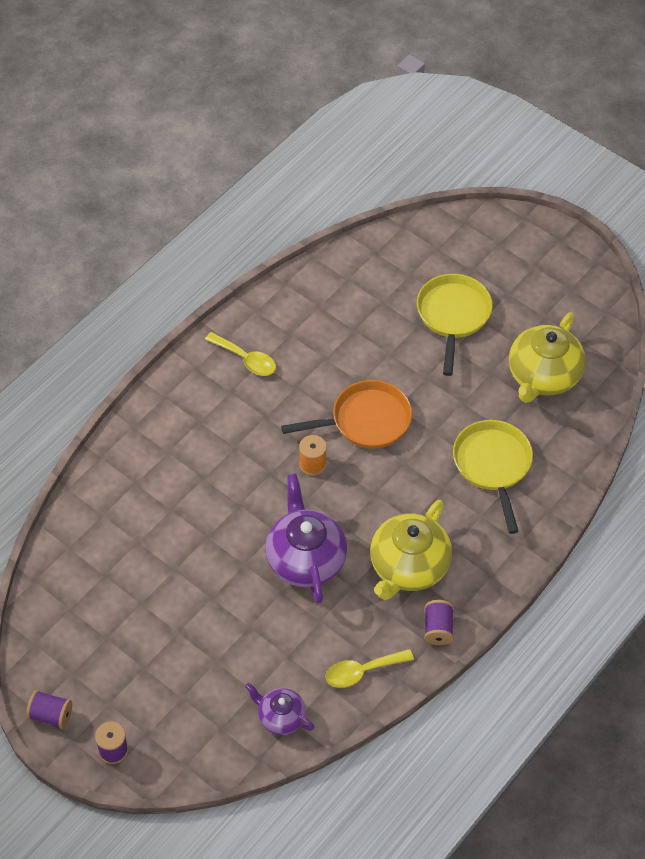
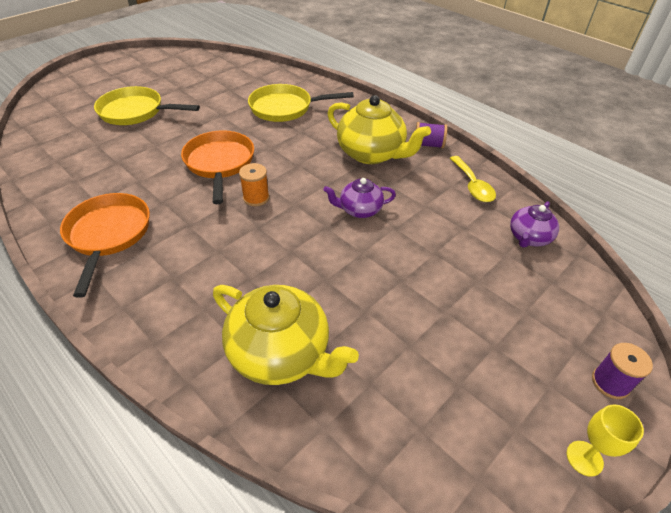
camera: 85 degrees left, 10 degrees down
purple spool [26,690,72,729] -> yellow goblet [567,404,644,477]
yellow spoon [205,332,276,376] -> orange pan [60,193,150,298]
purple teapot [265,473,347,604] -> purple teapot [323,178,396,218], size x0.56
yellow teapot [509,312,586,403] -> yellow teapot moved to [213,285,359,385]

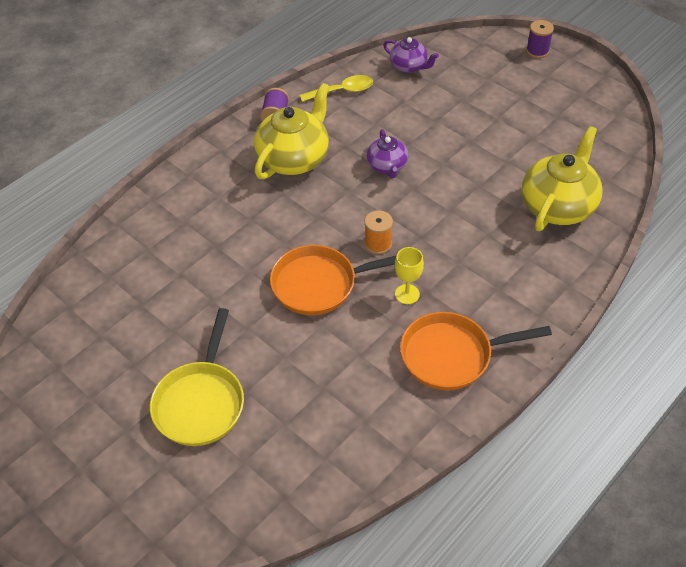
camera: 90 degrees left, 5 degrees up
yellow pan [248,84,354,122] -> none
yellow goblet [567,404,644,477] -> yellow goblet moved to [395,247,424,304]

